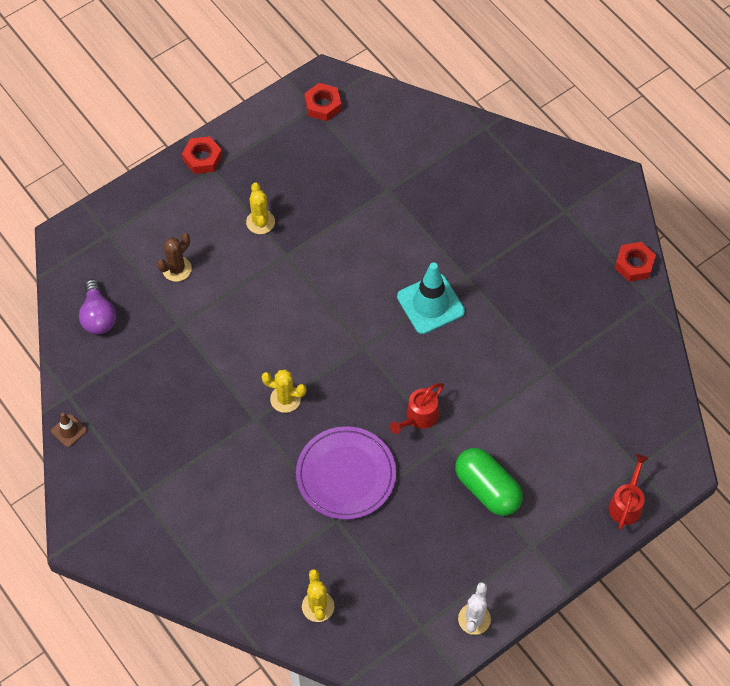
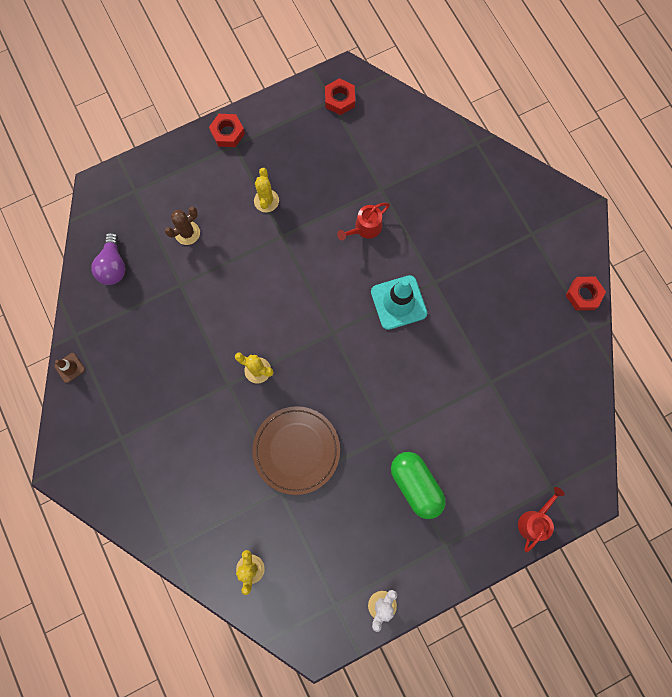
camera: 10 degrees right, 15 degrees up
purple plate [296,426,396,520] -> brown plate [252,406,340,495]
red watering can [390,383,444,434] -> red watering can moved to [337,203,390,241]

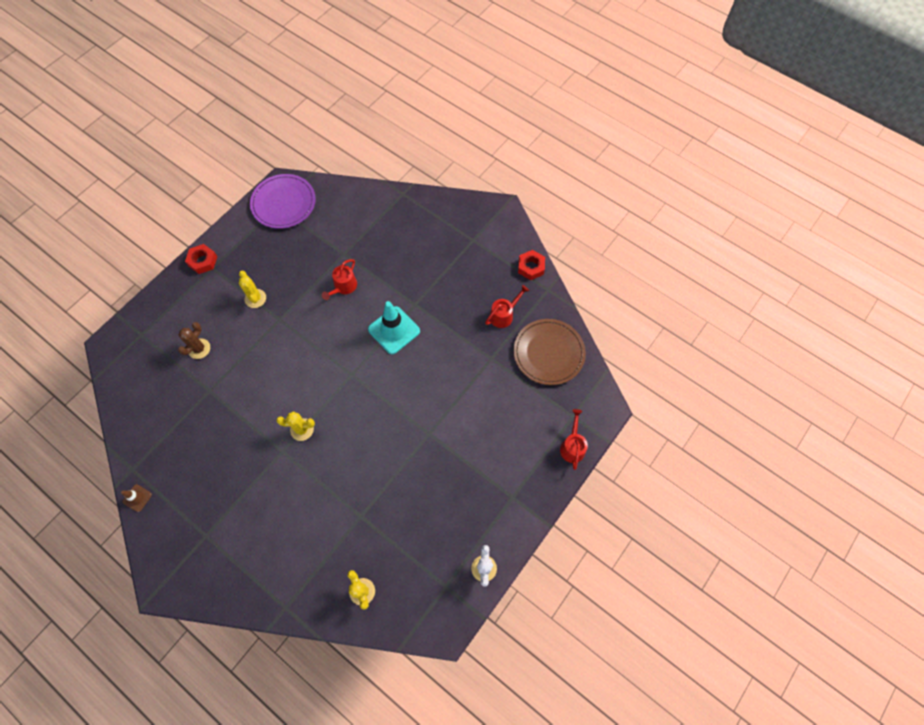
camera: 25 degrees left, 10 degrees down
purple light bulb [91,232,125,285] -> none
brown plate [252,406,340,495] -> brown plate moved to [513,319,586,385]
red nut [325,78,355,115] -> purple plate [250,174,316,229]
green capsule [391,452,446,519] -> none
none -> red watering can [485,285,529,328]

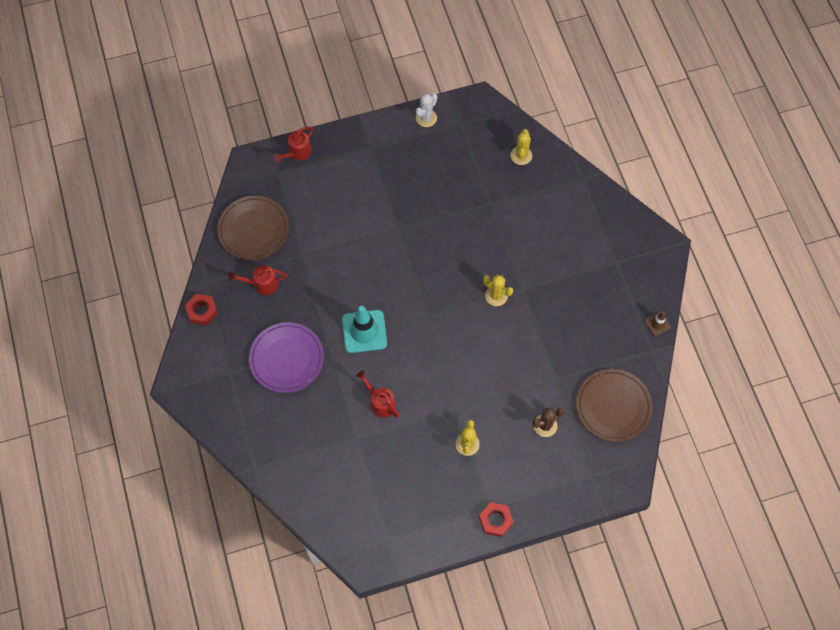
camera: 145 degrees left, 0 degrees up
purple plate [250,174,316,229] -> purple plate moved to [249,322,324,393]
red watering can [322,259,357,300] -> red watering can turned 105 degrees counterclockwise [356,371,399,418]
none -> brown plate [576,369,653,442]

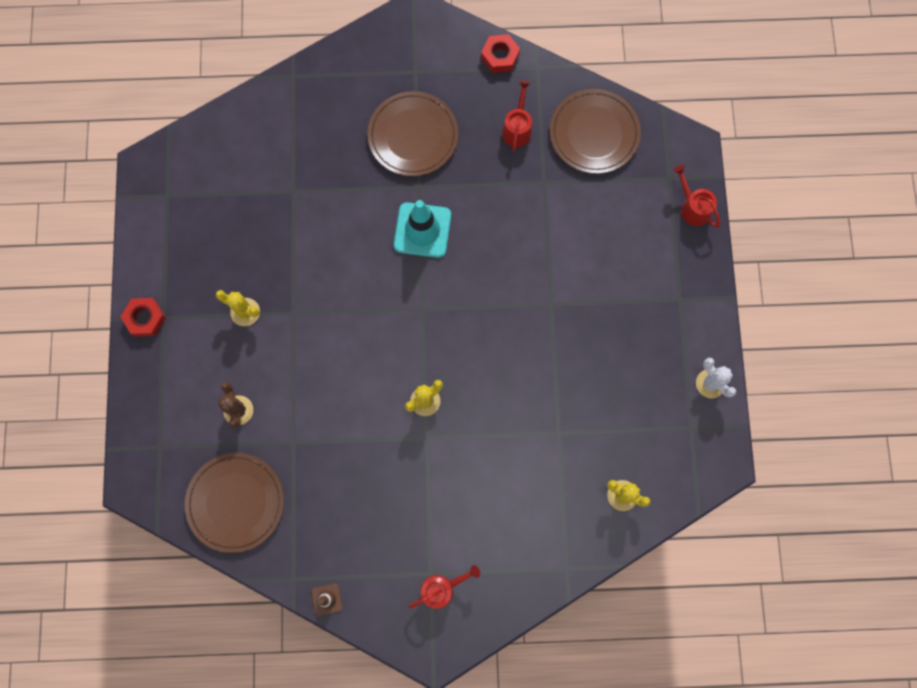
camera: 105 degrees right, 10 degrees up
purple plate [249,322,324,393] -> brown plate [367,91,458,176]
red watering can [356,371,399,418] -> red watering can moved to [408,565,480,609]

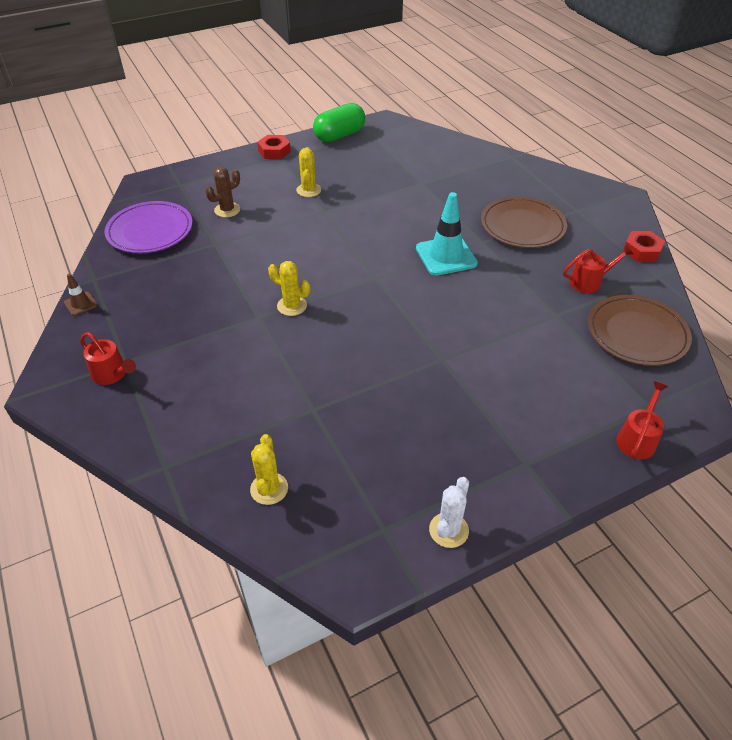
camera: 65 degrees right, 30 degrees down
brown plate [185,453,284,553] -> purple plate [105,201,193,253]
none -> green capsule [313,103,365,142]

